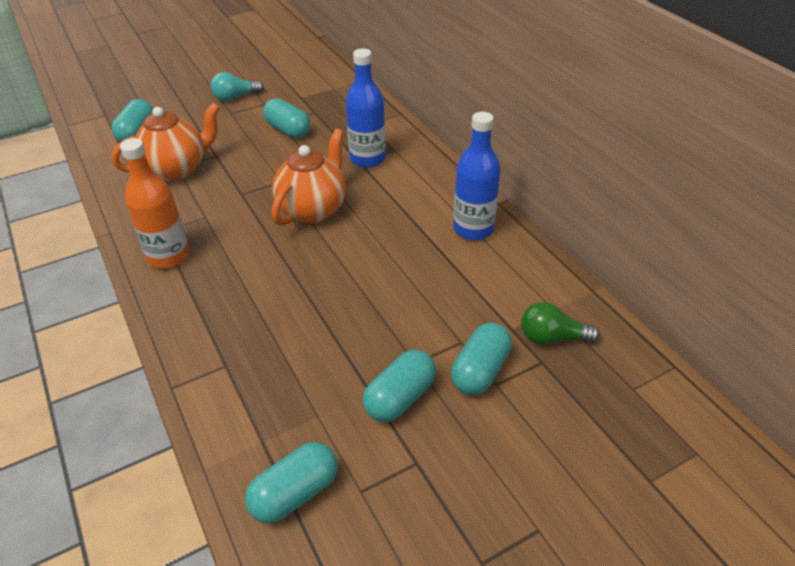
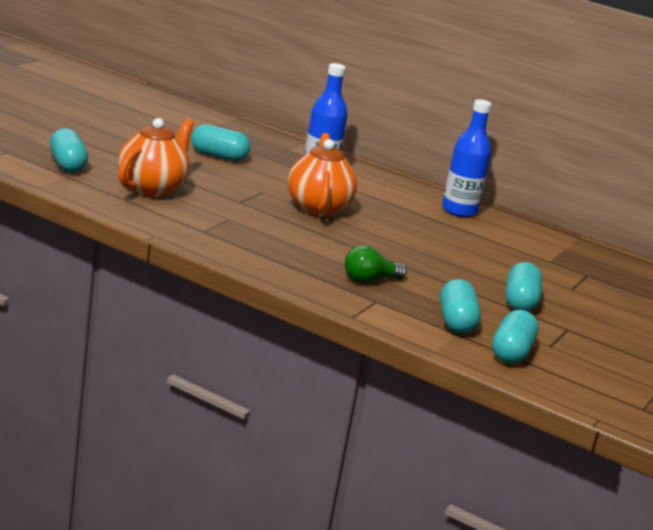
camera: 35 degrees left, 20 degrees down
orange bottle [120,138,189,269] -> none
turquoise light bulb [210,72,264,101] -> none
turquoise capsule [451,323,512,395] -> turquoise capsule moved to [440,279,481,333]
green light bulb [521,302,600,345] -> green light bulb moved to [345,245,407,283]

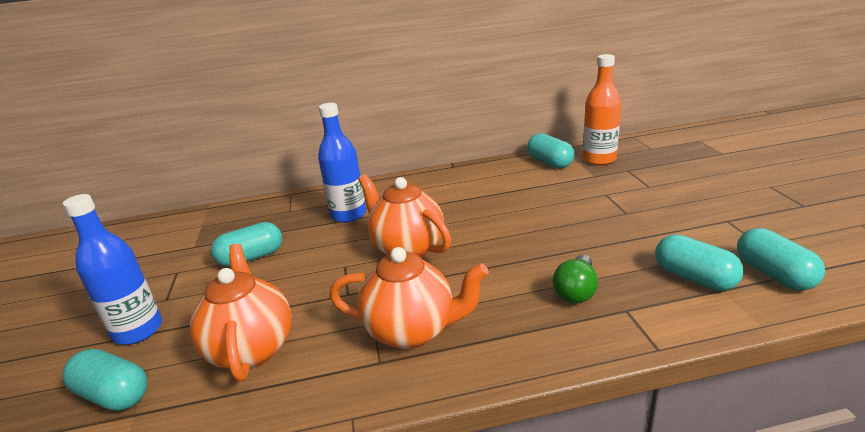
camera: 35 degrees left, 5 degrees up
blue bottle [442,99,492,217] -> blue bottle moved to [63,194,162,345]
turquoise capsule [506,262,542,311] -> turquoise capsule moved to [527,133,574,169]
none -> orange teapot [329,247,489,349]
none -> orange bottle [583,54,621,165]

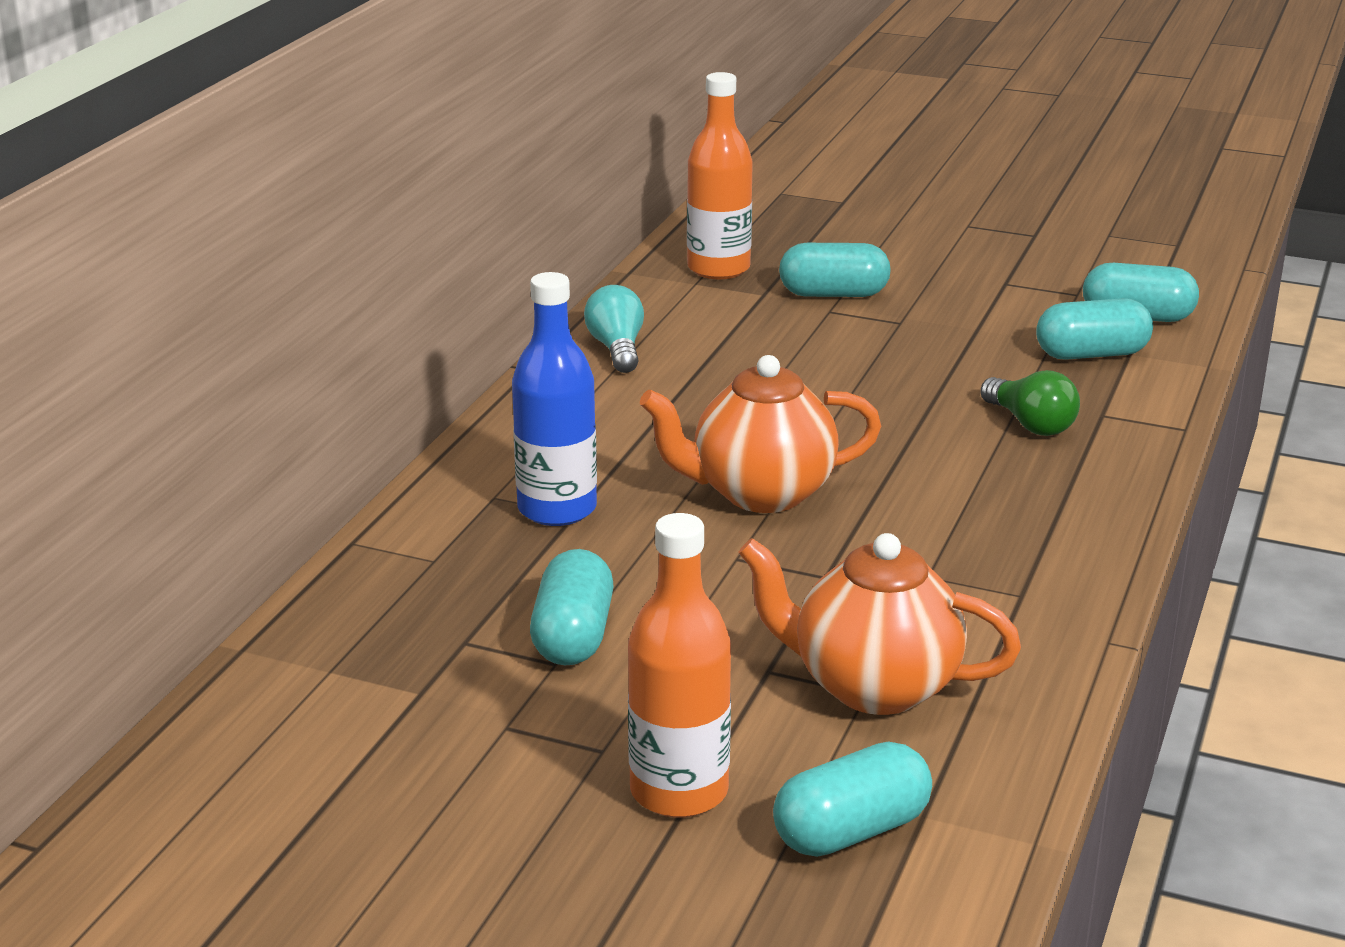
camera: 60 degrees left, 0 degrees up
blue bottle [63,194,162,345] -> orange bottle [628,513,731,818]
orange teapot [329,247,489,349] -> none
turquoise capsule [527,133,574,169] -> turquoise capsule moved to [779,243,891,297]
none -> turquoise light bulb [584,285,644,373]

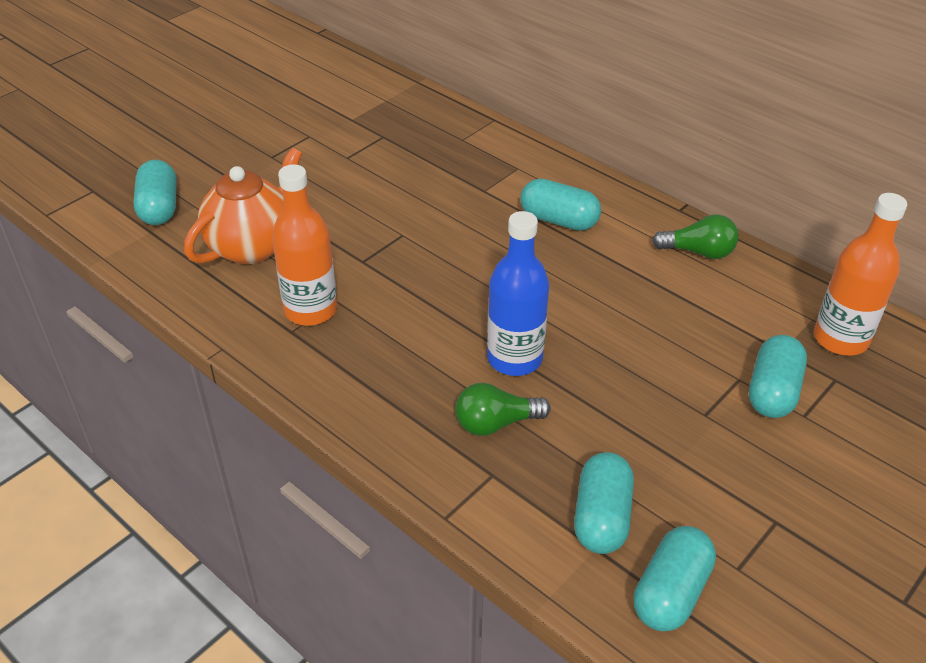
camera: 110 degrees right, 15 degrees up
blue bottle [512,272,597,526] -> blue bottle moved to [487,211,549,376]
turquoise capsule [530,549,614,665] -> turquoise capsule moved to [520,179,601,231]
turquoise light bulb [584,285,644,373] -> green light bulb [652,214,739,259]
orange bottle [628,513,731,818] -> orange bottle moved to [272,164,337,326]
orange teapot [639,355,881,513] -> none

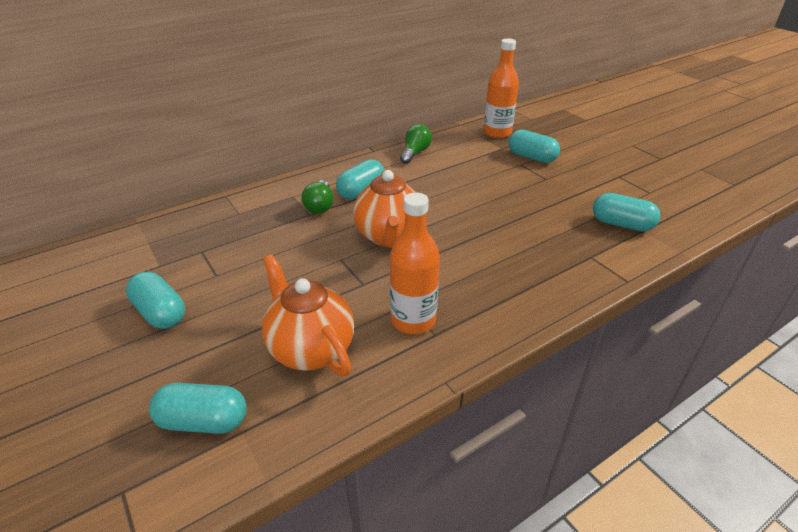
camera: 75 degrees left, 5 degrees down
green light bulb [455,383,551,436] -> green light bulb moved to [301,180,334,214]
blue bottle [487,211,549,376] -> none
turquoise capsule [633,526,716,631] -> turquoise capsule moved to [126,272,185,329]
none -> orange teapot [353,170,415,248]

